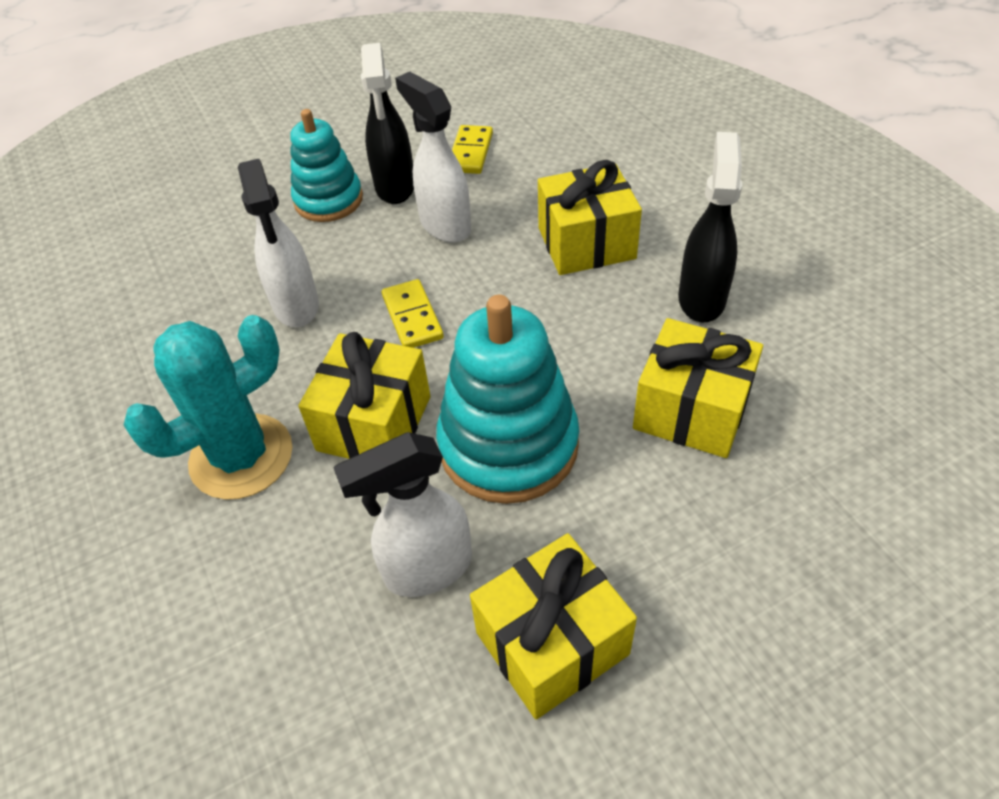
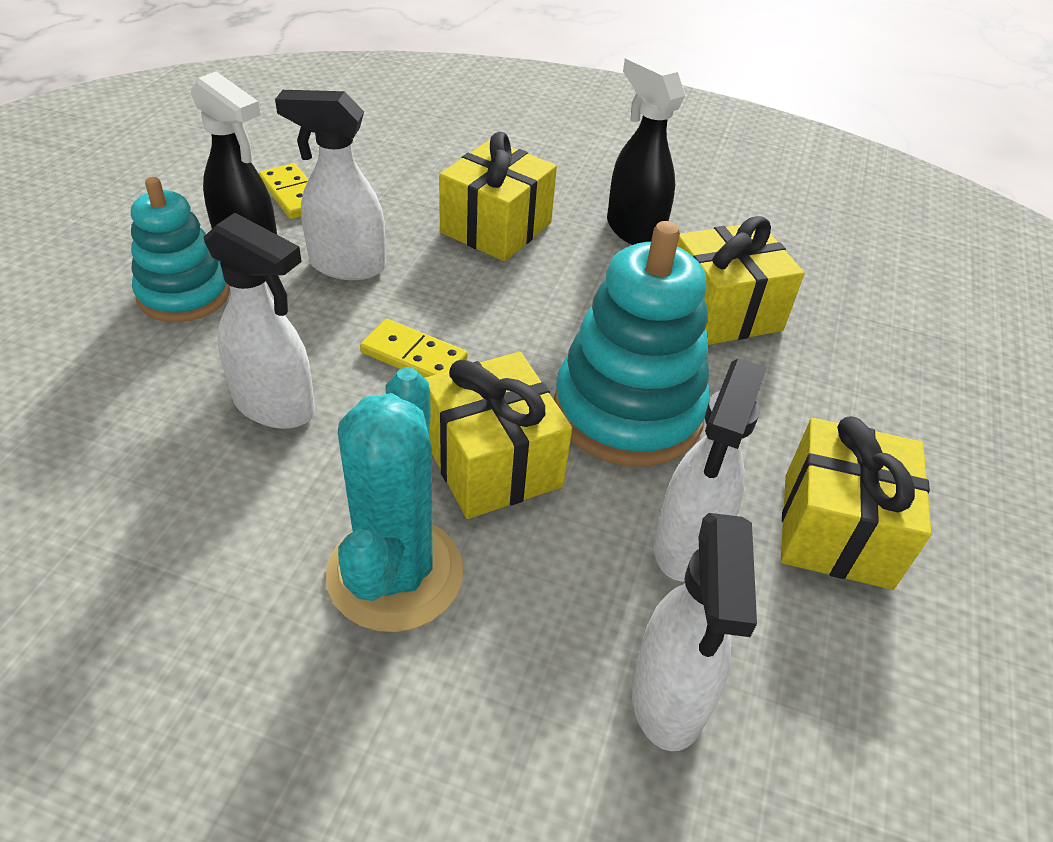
camera: 50 degrees left, 5 degrees down
none -> white spray bottle [632,513,757,751]

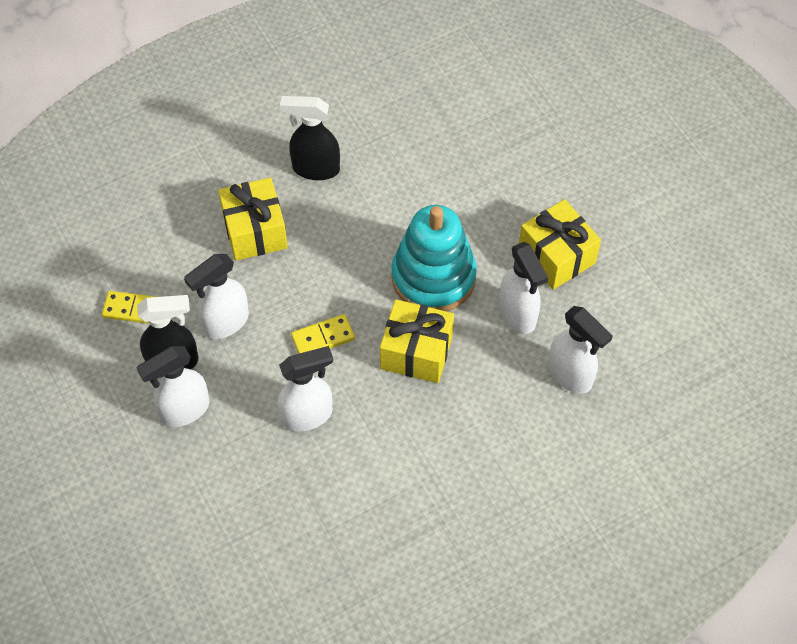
camera: 45 degrees left, 15 degrees up
turquoise stacking toy [131,177,230,322] -> white spray bottle [137,346,209,427]
turquoise cactus [326,367,464,632] -> none
yellow gift [677,216,804,345] -> none

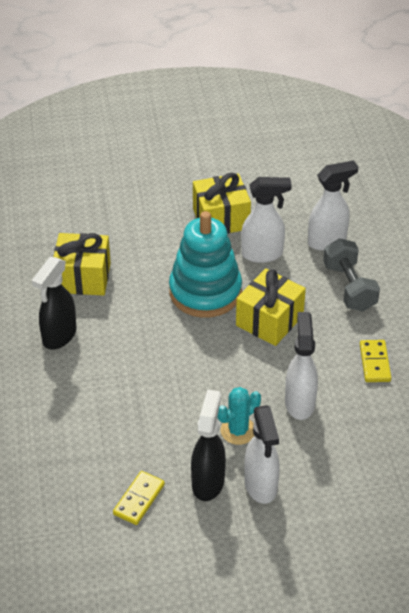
camera: 70 degrees left, 15 degrees down
white spray bottle [184,254,249,339] -> none
yellow gift [218,178,288,261] -> yellow gift moved to [54,233,111,296]
yellow domino [291,314,355,354] -> yellow domino moved to [360,340,391,382]
none -> turquoise cactus [217,387,261,445]
none -> grey dumbbell [323,238,380,311]

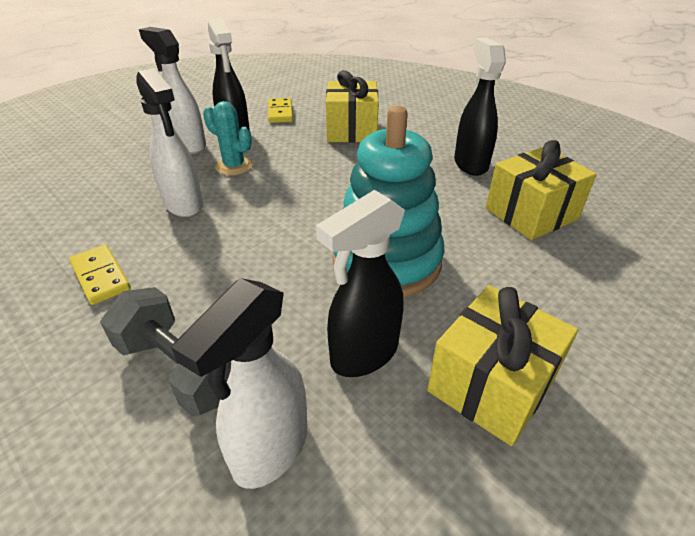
camera: 145 degrees right, 5 degrees down
turquoise cactus [217,387,261,445] -> turquoise cactus turned 75 degrees counterclockwise [203,101,253,175]
yellow gift [236,268,306,346] -> yellow gift moved to [326,70,379,143]
white spray bottle [241,177,292,263] -> black spray bottle [316,190,405,377]

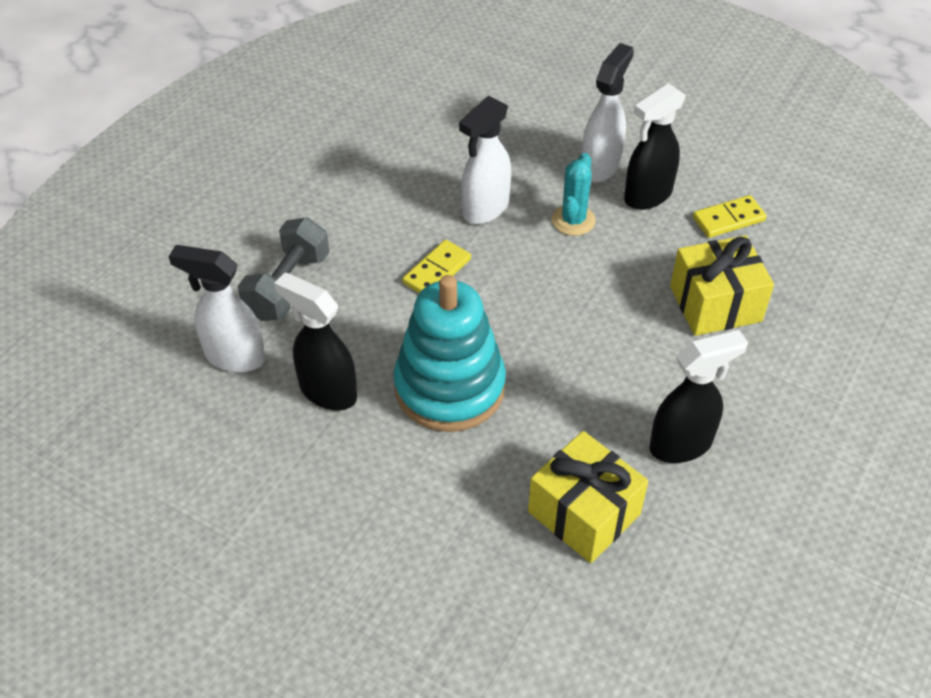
camera: 75 degrees right, 10 degrees up
yellow domino [69,245,131,305] -> yellow domino moved to [402,240,471,293]
yellow gift [427,285,578,446] -> none

